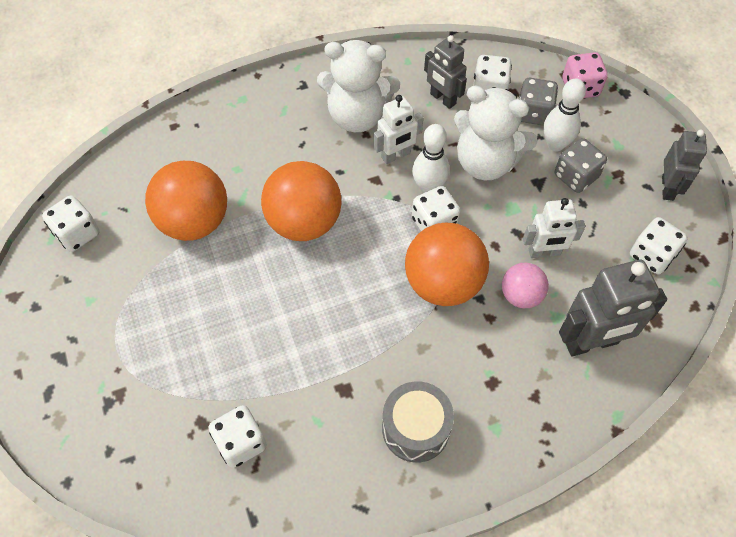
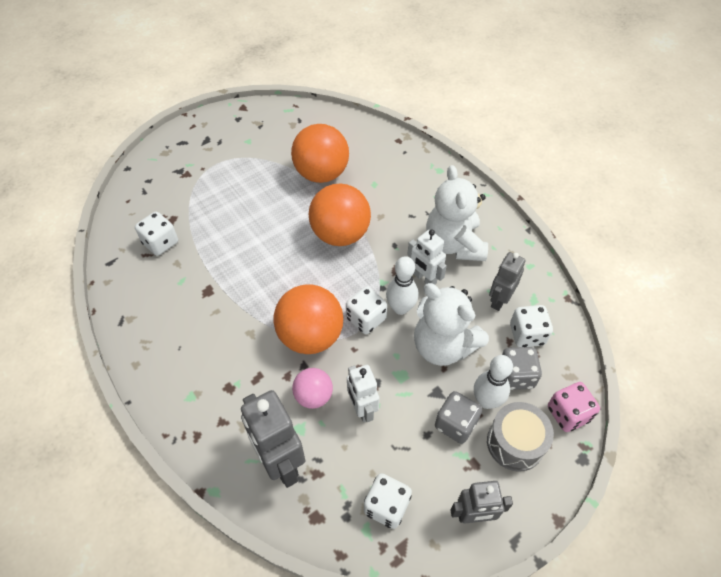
camera: 75 degrees right, 5 degrees down
white dice [42,195,100,252] -> none
grey drum [382,381,454,463] -> grey drum moved to [487,402,554,472]
white teddy bear [454,85,538,180] -> white teddy bear turned 60 degrees counterclockwise [414,283,489,366]

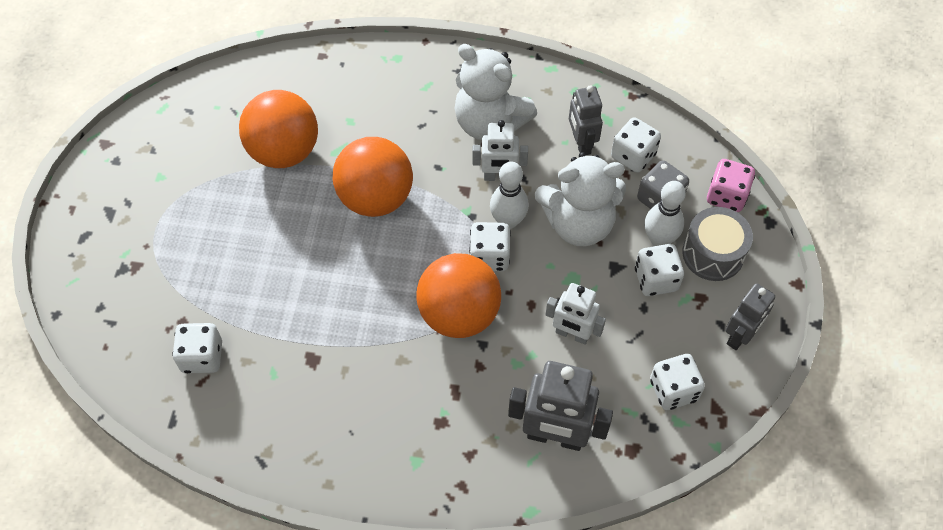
camera: 45 degrees left, 5 degrees up
pink ball [292,368,333,409] -> none
grey dice [435,391,482,444] -> white dice [635,244,684,296]

